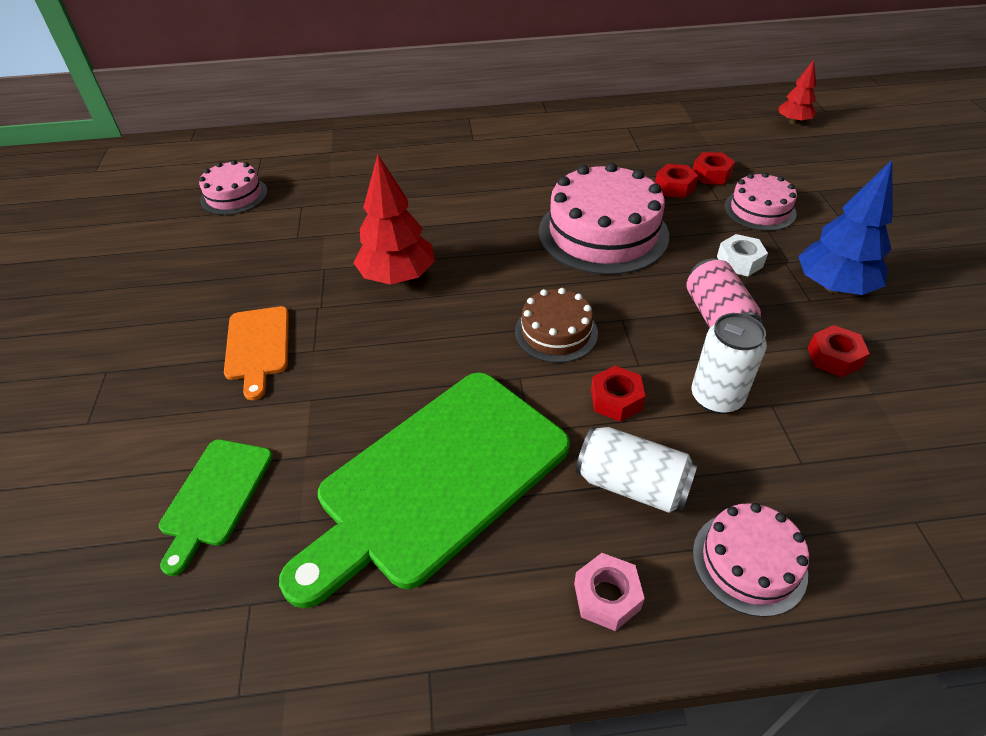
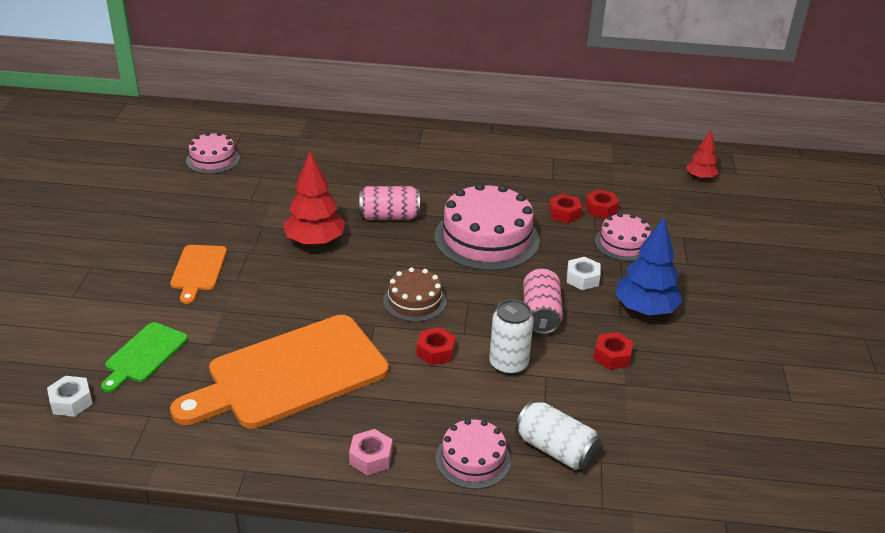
camera: 10 degrees right, 10 degrees down
green cutting board [279,373,570,608] -> orange cutting board [170,315,389,429]
white can [576,426,698,513] -> white can moved to [515,400,601,470]
none -> white nut [47,376,93,417]
none -> pink can [360,186,420,220]

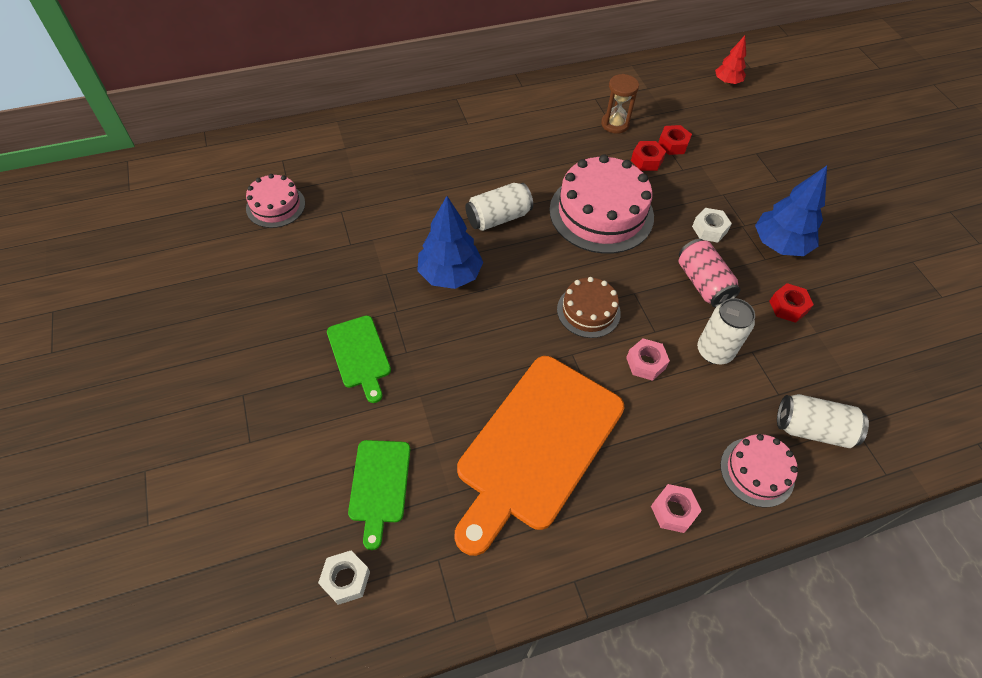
camera: 25 degrees left, 20 degrees up
orange cutting board [170,245,227,304] -> green cutting board [327,316,391,403]
red tree [283,152,345,246] -> blue tree [417,196,483,289]
pink can [360,186,420,220] -> white can [465,183,533,231]
red nut [416,327,456,366] -> pink nut [626,338,670,381]
pink cake [595,213,651,261] -> none
none -> brown hourglass [601,74,639,134]

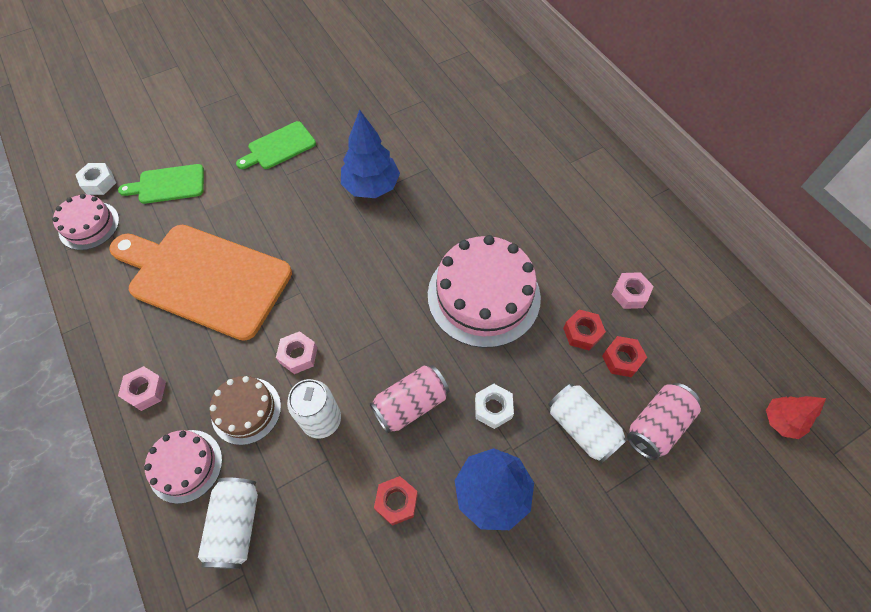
camera: 80 degrees right, 5 degrees up
pink cake [246,174,305,228] -> pink cake moved to [52,194,119,250]
white can [465,183,533,231] -> white can moved to [548,383,628,464]
brown cake [557,277,621,338] -> brown cake moved to [210,376,281,445]
brown hourglass [601,74,639,134] -> pink nut [612,272,654,309]
none -> pink can [627,383,701,460]

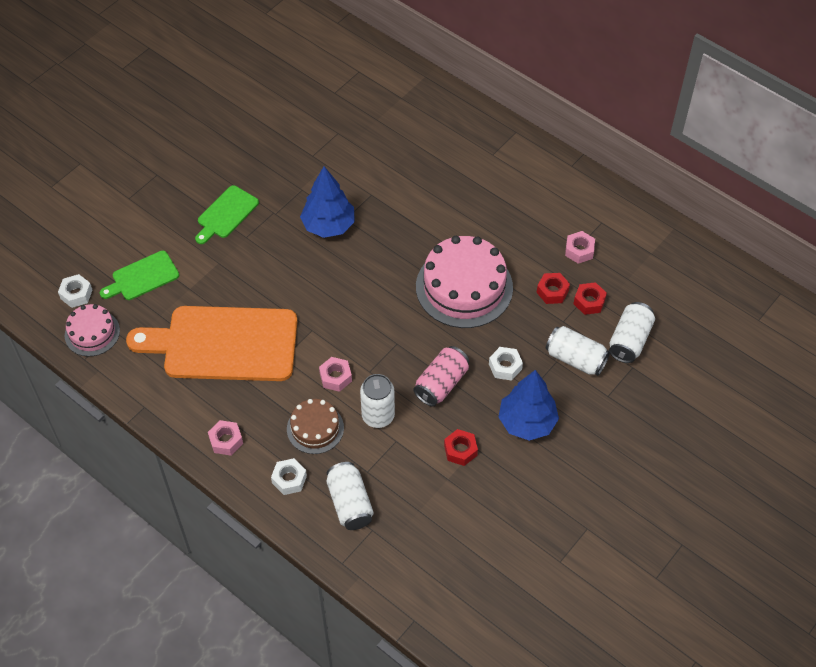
camera: 20 degrees left, 5 degrees down
pink cake [144,430,222,504] -> white nut [271,458,307,495]
pink can [627,383,701,460] -> white can [609,302,655,363]
red tree [766,396,826,439] -> none

